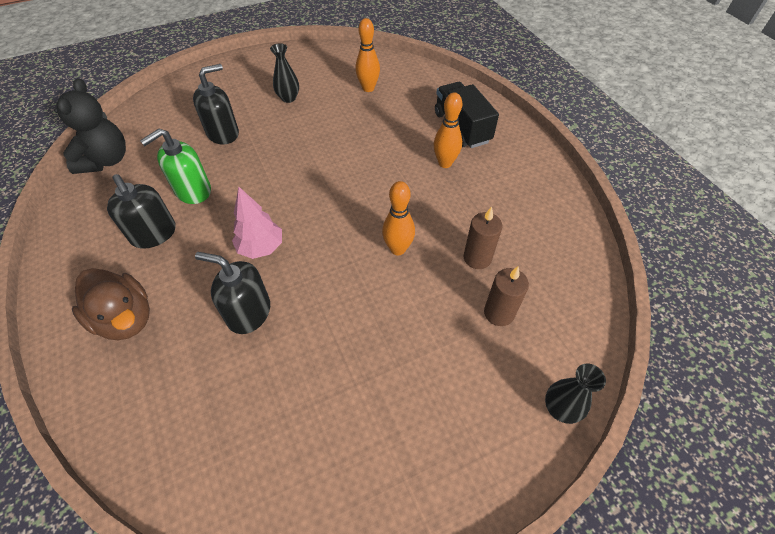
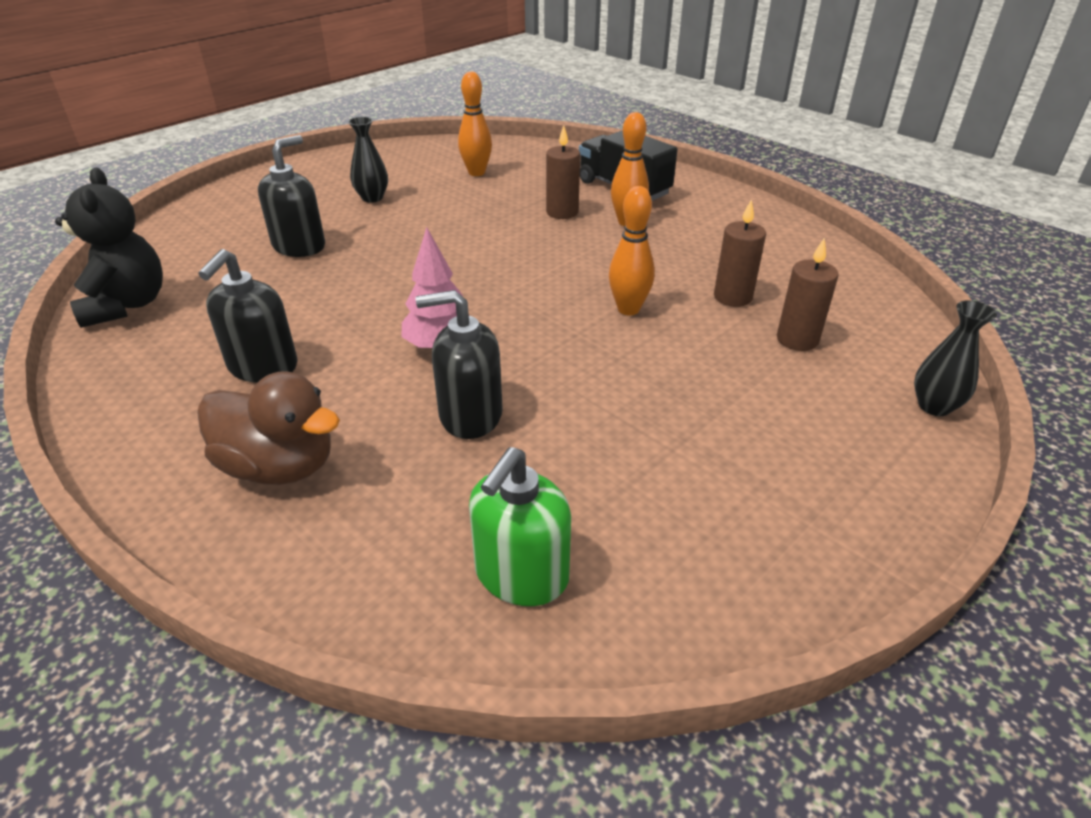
camera: 20 degrees left, 15 degrees down
black soap dispenser [107,174,176,249] -> black soap dispenser turned 75 degrees clockwise [198,249,298,383]
green soap dispenser [140,129,211,204] -> green soap dispenser moved to [469,447,571,606]
none -> brown candle [546,125,580,219]

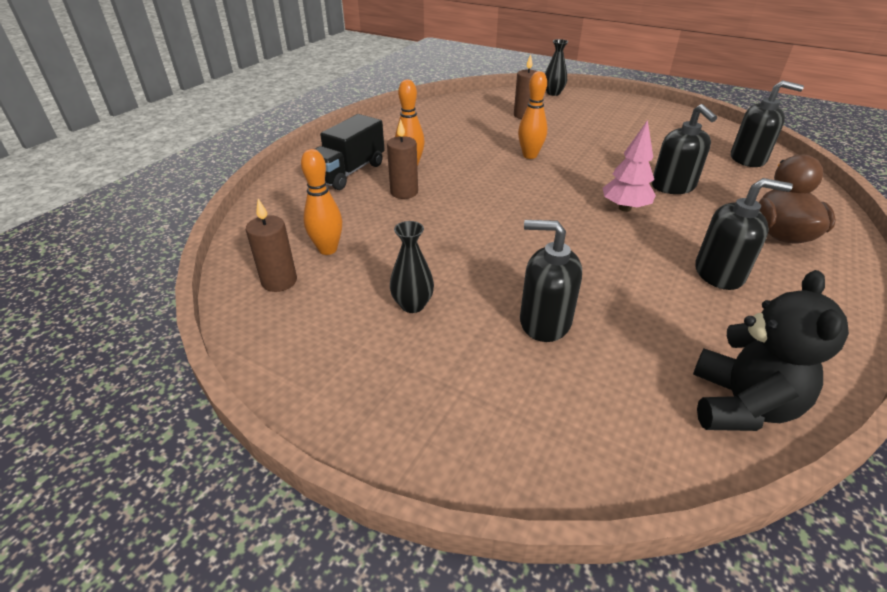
camera: 105 degrees left, 0 degrees up
black teddy bear [55,167,163,328] -> black teddy bear turned 135 degrees clockwise [693,270,849,431]
green soap dispenser [469,447,571,606] -> black soap dispenser [731,80,804,167]
brown candle [714,199,766,307] -> brown candle moved to [246,199,297,292]

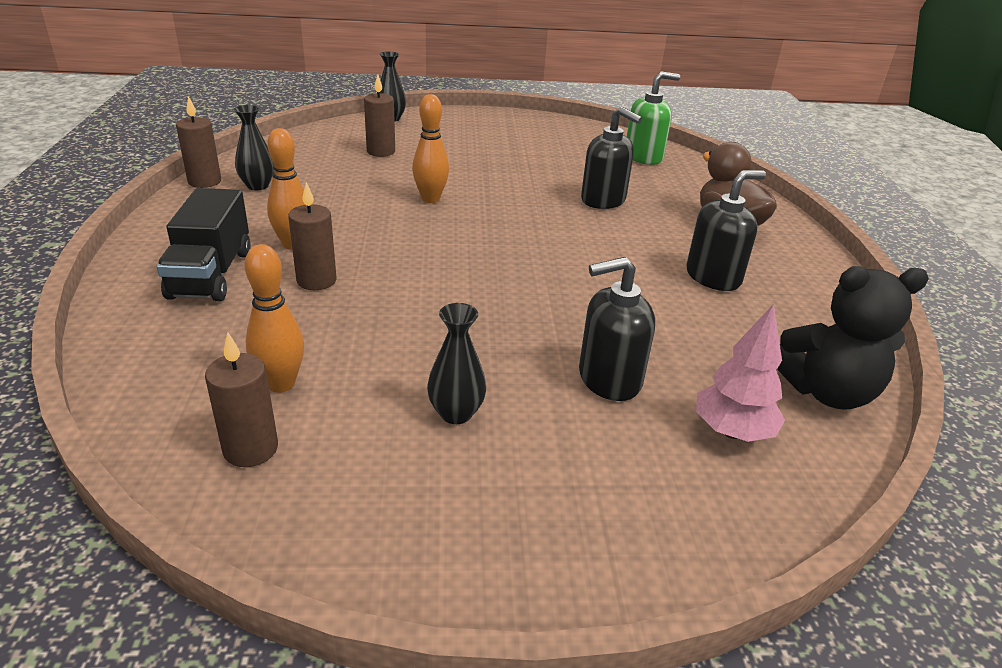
camera: 35 degrees left, 5 degrees down
pink tree [603,120,656,212] -> pink tree moved to [696,304,785,442]
black teddy bear [693,270,849,431] -> black teddy bear turned 105 degrees clockwise [777,266,929,410]
black soap dispenser [731,80,804,167] -> green soap dispenser [627,72,680,165]
none -> brown candle [176,96,221,188]
none -> black vase [234,105,275,190]

